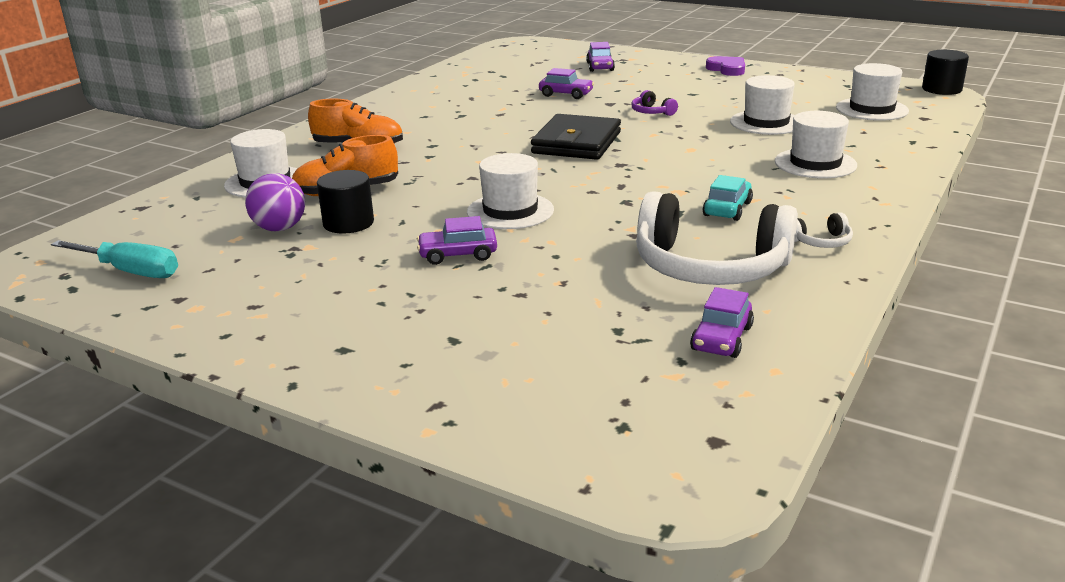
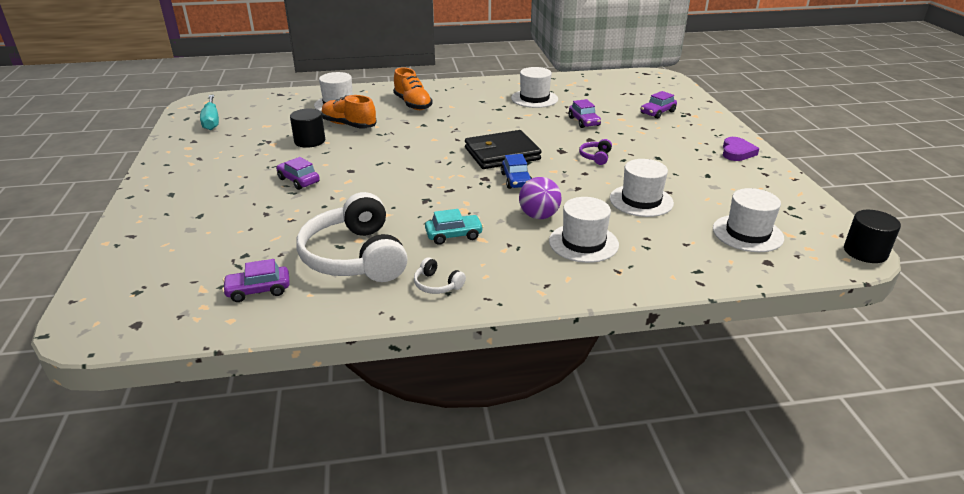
camera: 50 degrees right, 5 degrees up
purple ball [245,173,305,231] -> purple ball moved to [519,177,562,219]
white hat [467,153,554,229] -> white hat moved to [511,67,558,108]
none -> blue car [501,154,532,189]

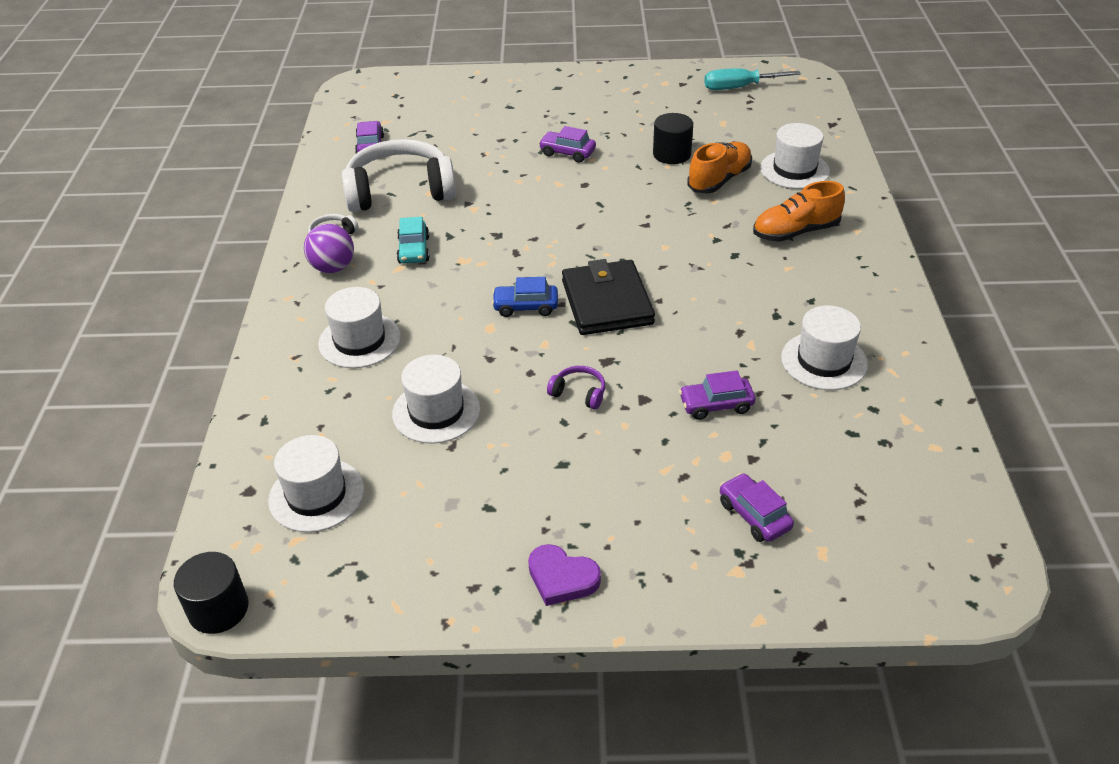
camera: 100 degrees right, 10 degrees up
purple car [276,157,320,190] -> purple car turned 120 degrees counterclockwise [539,126,596,162]
purple ball [519,177,562,219] -> purple ball moved to [304,224,354,273]

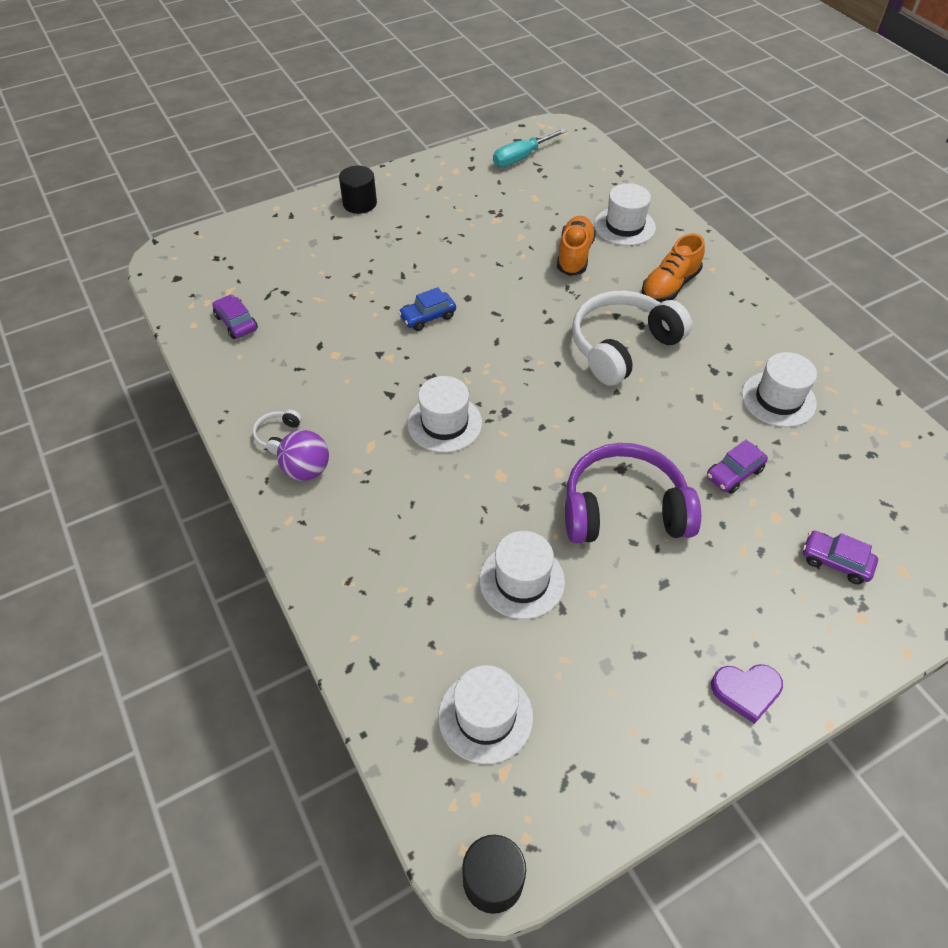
camera: 30 degrees left, 10 degrees up
white hat [318,287,401,368] -> white hat moved to [407,376,482,453]
white headphones [342,139,456,212] -> white headphones moved to [572,291,692,386]
turquoise car [397,217,430,264] -> none
blue car [492,277,558,317] -> blue car moved to [398,287,456,331]
purple car [539,126,596,162] -> none
purple headphones [547,366,605,410] -> purple headphones [565,443,701,543], size x2.49
black wallet [562,259,655,335] -> none
black cylinder [653,113,693,164] -> black cylinder moved to [339,166,377,214]

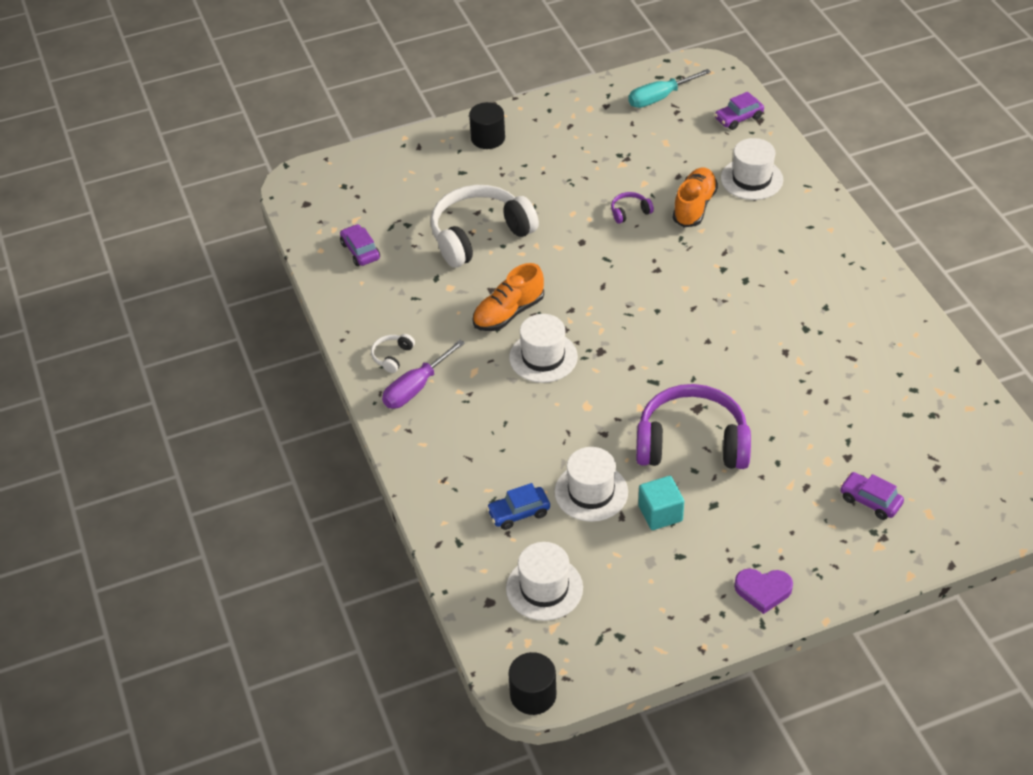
camera: 10 degrees right, 5 degrees down
purple ball [277,430,329,481] -> purple screwdriver [382,340,465,408]
blue car [398,287,456,331] -> blue car moved to [486,483,550,530]
white headphones [572,291,692,386] -> white headphones moved to [430,185,539,268]
orange shoe [642,234,705,303] -> orange shoe moved to [472,263,544,331]
purple car [707,440,768,494] -> purple car moved to [714,92,764,130]
white hat [742,352,817,427] -> none
none -> purple headphones [611,192,654,224]
none -> turquoise cube [638,476,684,530]

